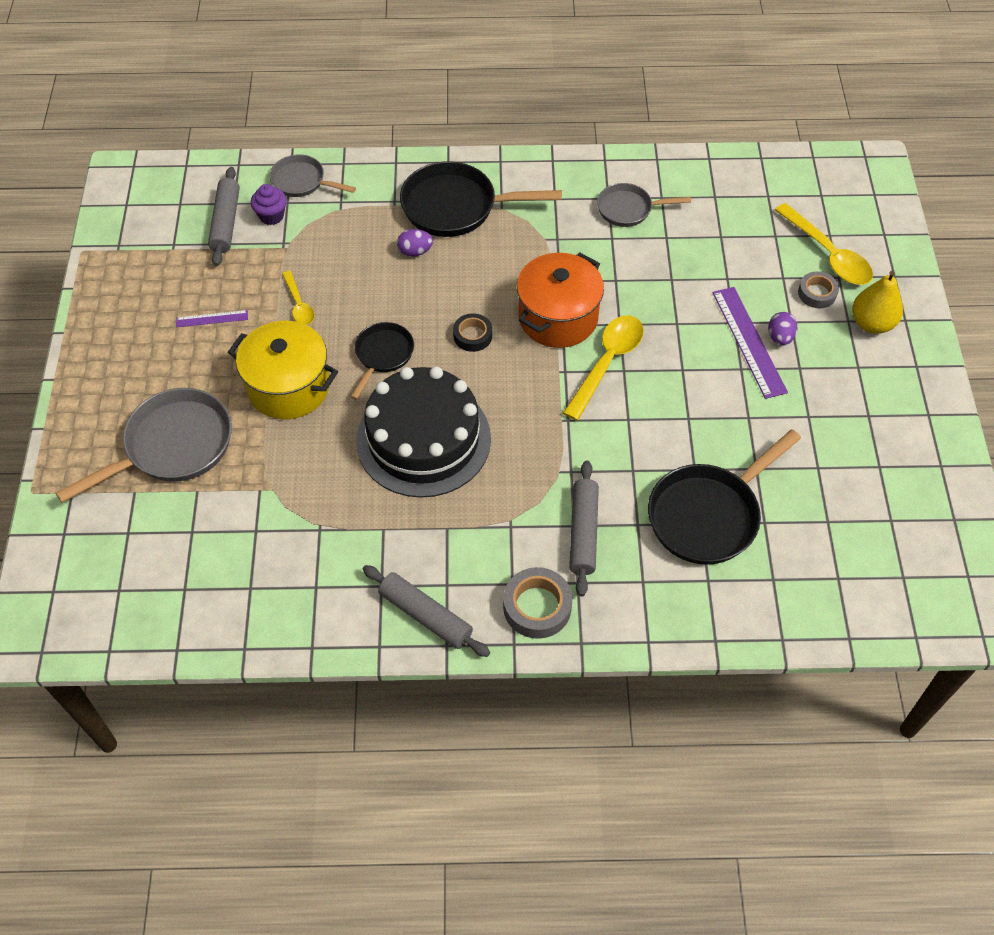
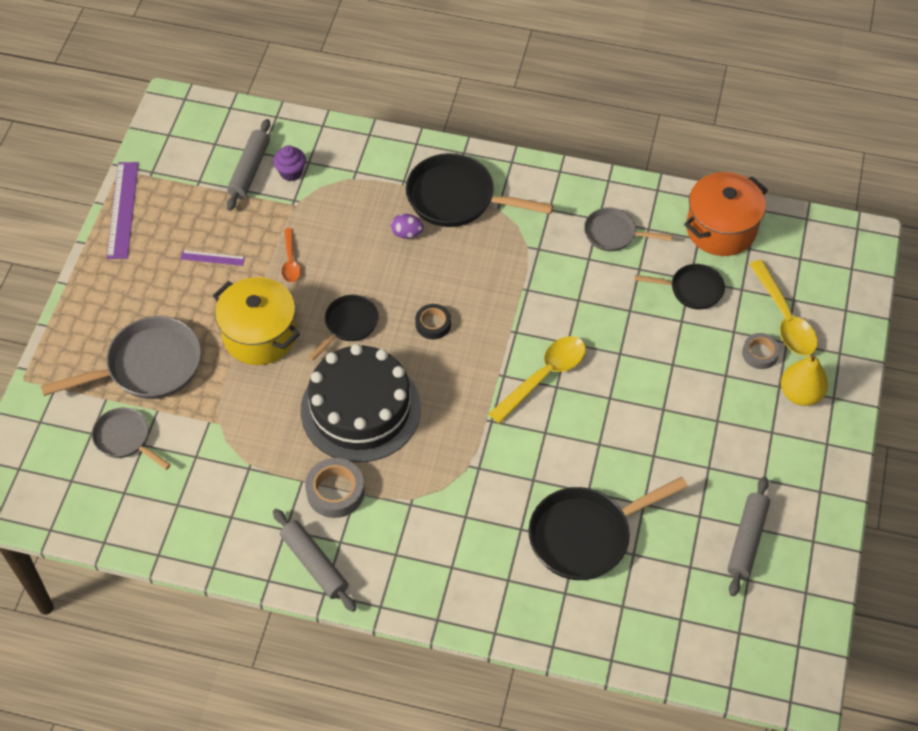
camera: 15 degrees right, 0 degrees up
grey pan [270,154,356,197] -> grey pan moved to [92,408,171,470]
yellow spoon [282,271,315,325] -> orange spoon [282,228,301,282]
grey tape [503,567,572,639] -> grey tape moved to [305,458,365,518]
orange pot [517,253,604,348] -> orange pot moved to [684,172,768,256]
grey rolling pin [569,461,599,597] -> grey rolling pin moved to [727,477,770,596]
purple ruler [713,287,788,399] -> purple ruler moved to [107,162,139,259]
purple egg [768,312,797,346] -> none
none -> black pan [635,264,725,309]

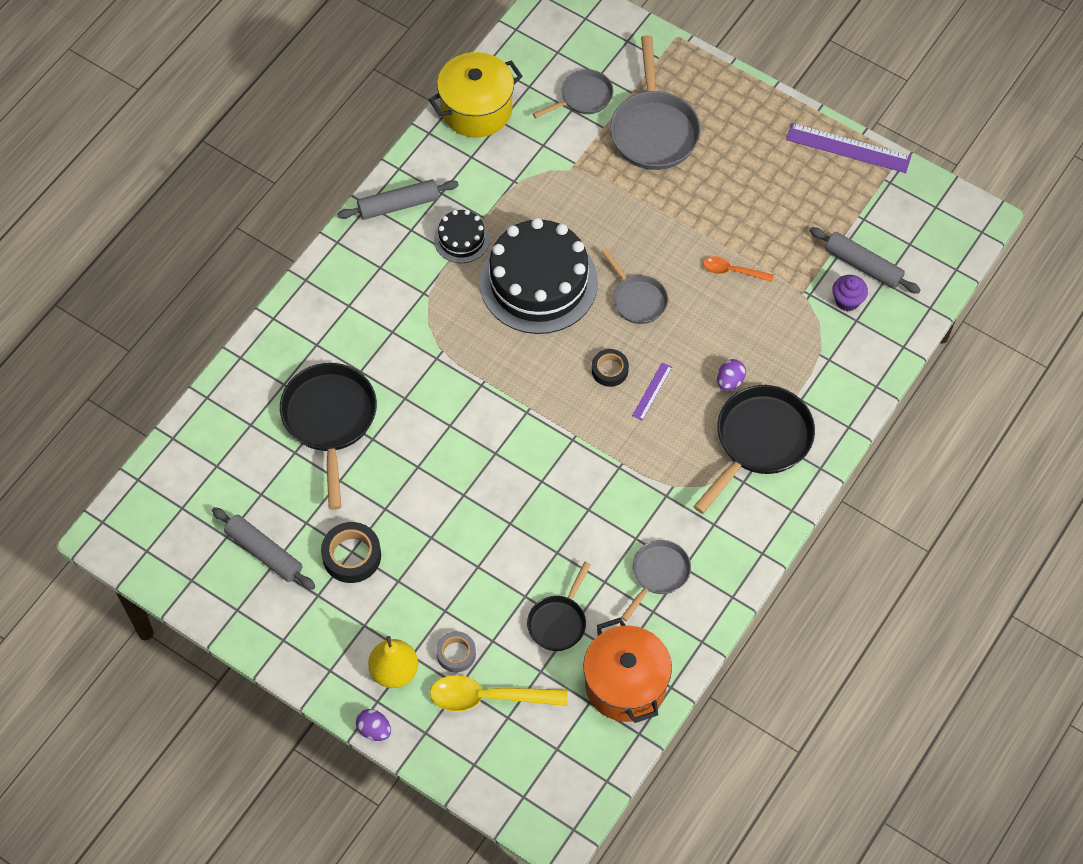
camera: 110 degrees right, 5 degrees up
purple ruler [180,250,245,266] -> purple ruler moved to [632,362,672,421]
yellow pot [212,277,300,365] -> yellow pot moved to [429,52,523,138]
grey tape [305,458,365,518] -> black cake [434,210,490,263]
black pan [308,295,379,361] -> grey pan [601,248,668,324]
yellow spoon [489,336,586,424] -> none
none -> black tape [321,522,381,583]
none -> purple egg [356,709,391,741]

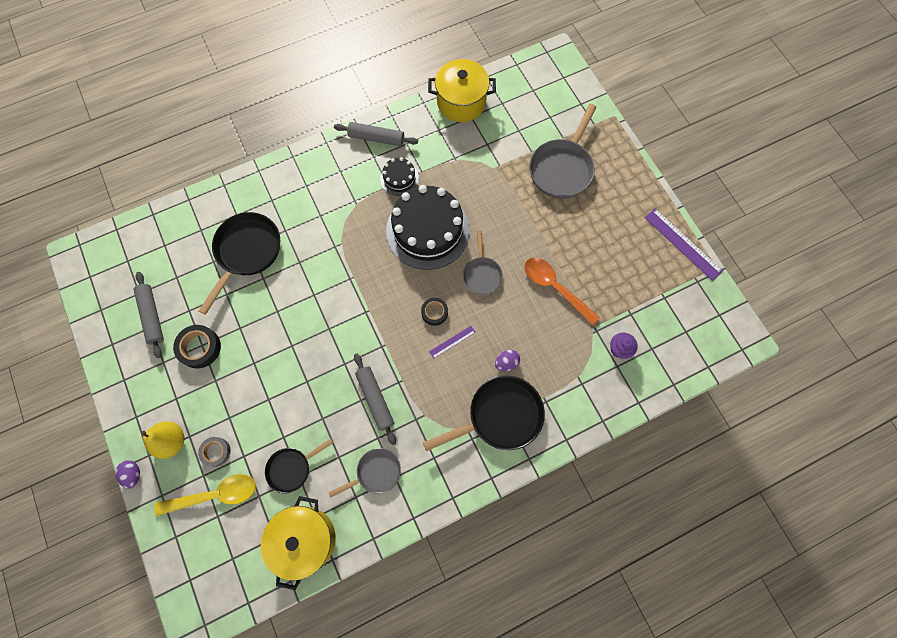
camera: 30 degrees right, 10 degrees up
yellow spoon [430,675,568,711] -> yellow spoon turned 135 degrees clockwise [154,474,256,516]
grey pan [533,69,613,118] -> none
orange pot [583,618,672,723] -> yellow pot [261,496,336,590]
orange spoon [703,256,774,282] -> orange spoon [524,258,600,326], size x1.75
grey rolling pin [810,227,921,294] -> grey rolling pin moved to [354,354,396,445]

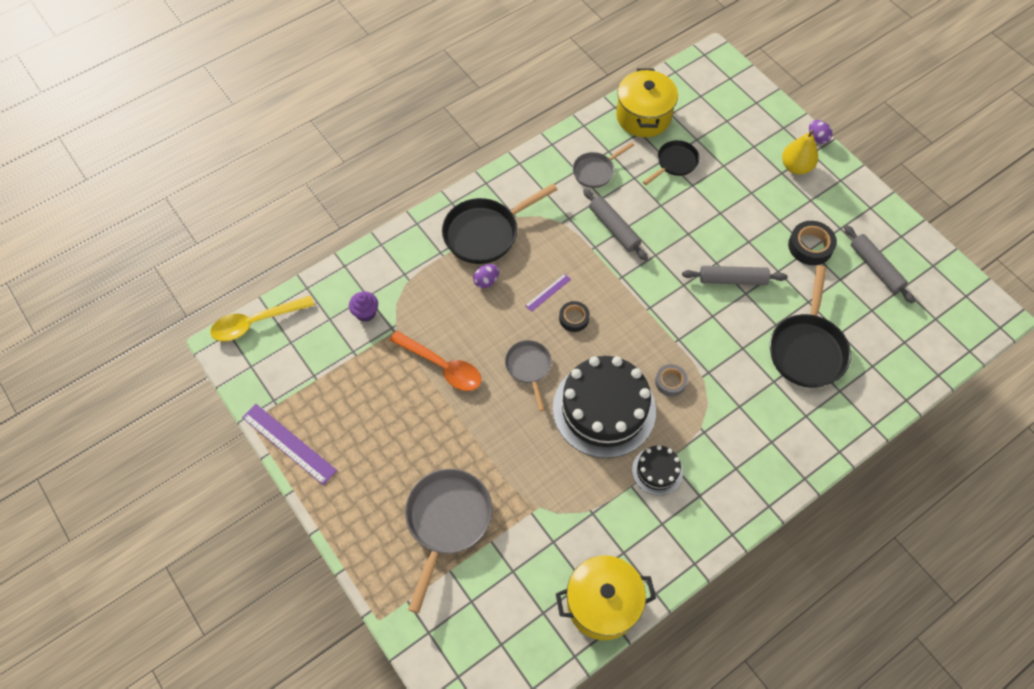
camera: 170 degrees right, 10 degrees down
yellow spoon [154,474,256,516] -> yellow spoon moved to [210,295,315,341]
grey tape [198,437,231,467] -> grey tape moved to [655,364,688,396]
grey rolling pin [334,122,418,146] -> grey rolling pin moved to [682,266,788,285]

